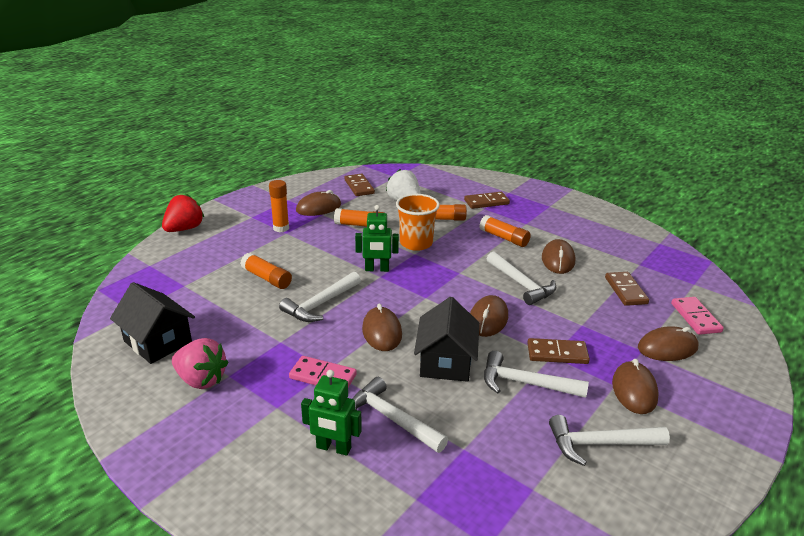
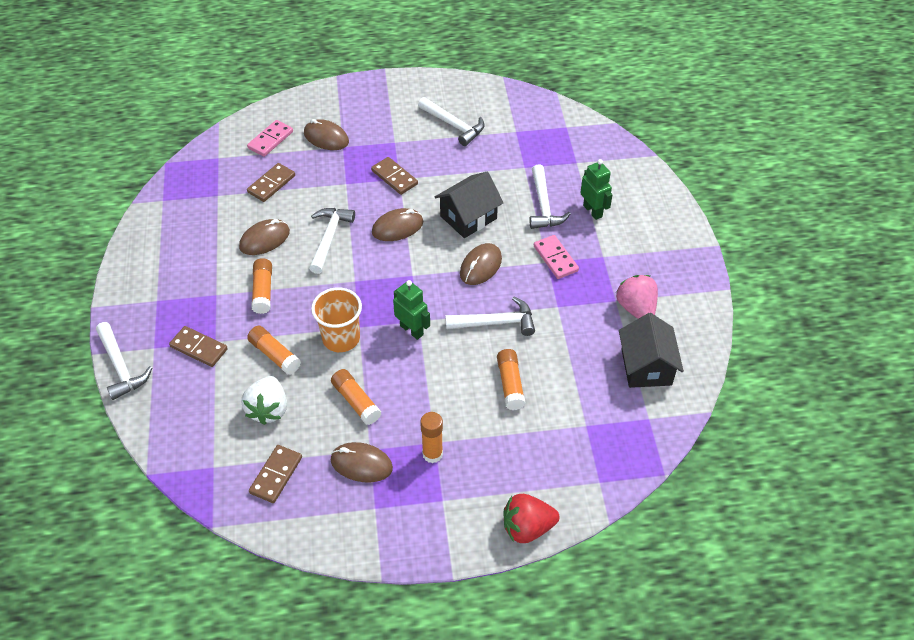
camera: 135 degrees left, 20 degrees up
white hammer [484,351,589,398] -> white hammer moved to [96,322,152,400]
brown mouse [612,359,659,414] -> none

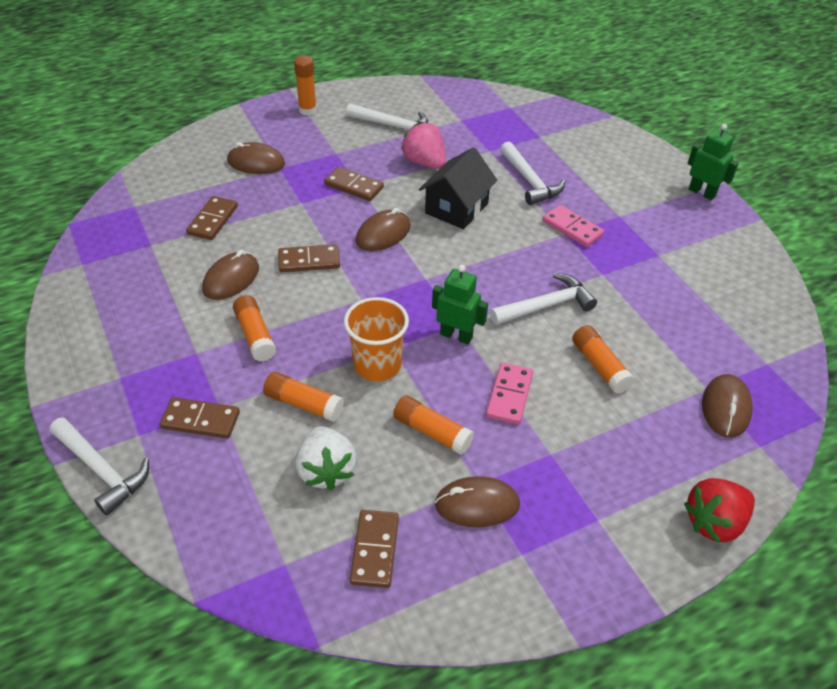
camera: 20 degrees left, 5 degrees down
pink domino [247,120,293,157] -> pink domino moved to [486,363,533,425]
white hammer [309,208,355,274] -> brown domino [278,244,340,273]
orange glue stick [420,412,443,463] -> orange glue stick moved to [294,56,317,116]
brown mouse [460,243,502,285] -> brown mouse moved to [702,374,753,438]
green robot [580,159,613,220] -> green robot moved to [688,124,739,200]
pink strawberry [616,275,658,319] -> pink strawberry moved to [401,122,446,169]
black house [619,313,684,388] -> none

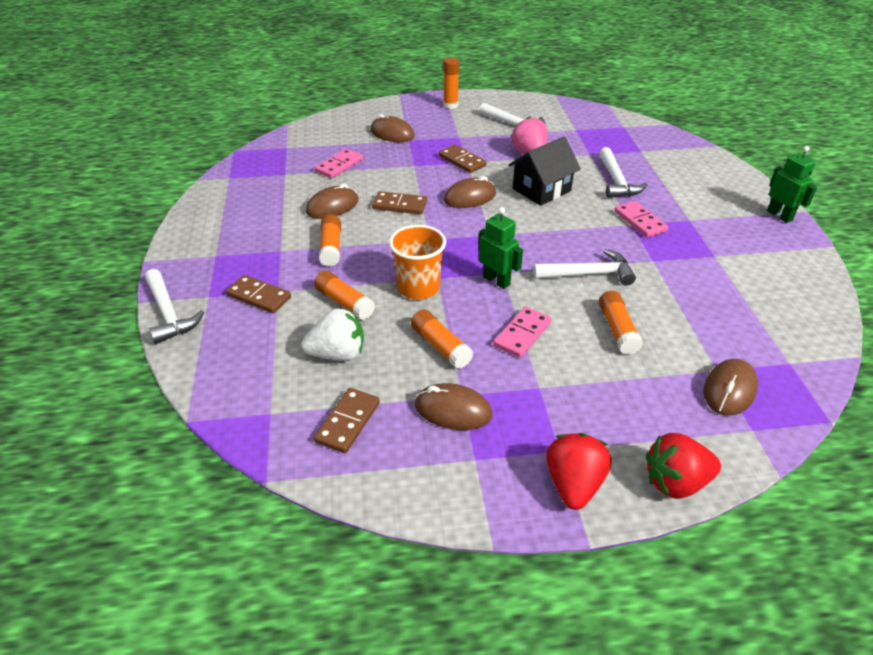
camera: 20 degrees right, 5 degrees down
brown domino [186,196,238,240] -> pink domino [315,149,363,178]
white strawberry [295,426,357,490] -> white strawberry turned 105 degrees counterclockwise [301,308,364,361]
none -> red strawberry [546,433,611,510]

